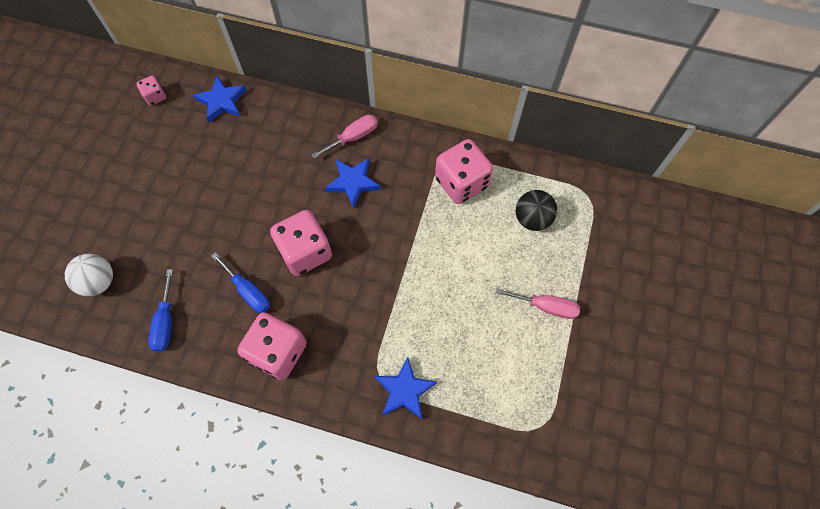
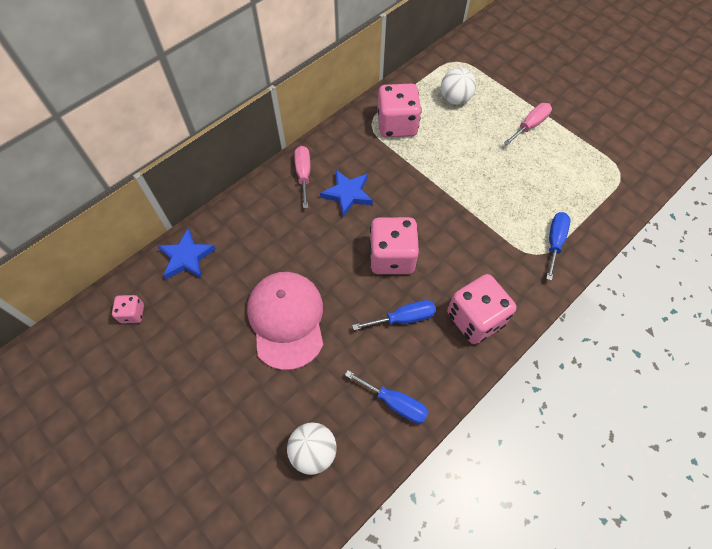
camera: 60 degrees left, 5 degrees down
blue star [375,357,437,419] -> blue screwdriver [546,212,571,281]
black ball [516,190,557,231] -> white ball [441,68,476,105]
none -> pink cap [247,272,323,370]

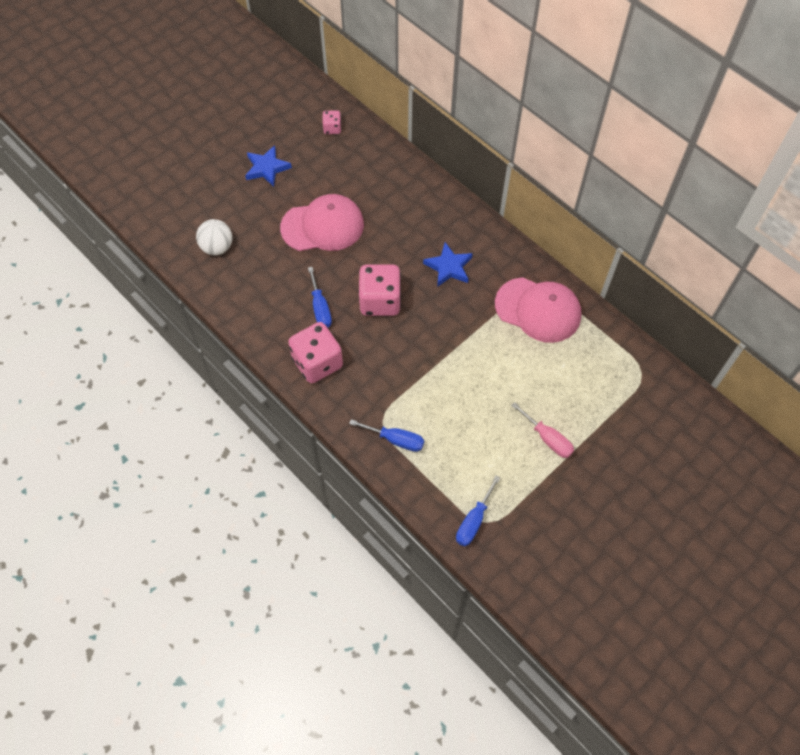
camera: 90 degrees right, 0 degrees up
blue star [158,229,216,279] -> blue star moved to [245,145,292,187]
pink screwdriver [294,146,310,208] -> none
blue screwdriver [345,370,429,424] -> blue screwdriver moved to [456,476,500,546]
pink dice [377,83,422,137] -> pink cap [495,277,581,343]
white ball [441,68,476,105] -> none

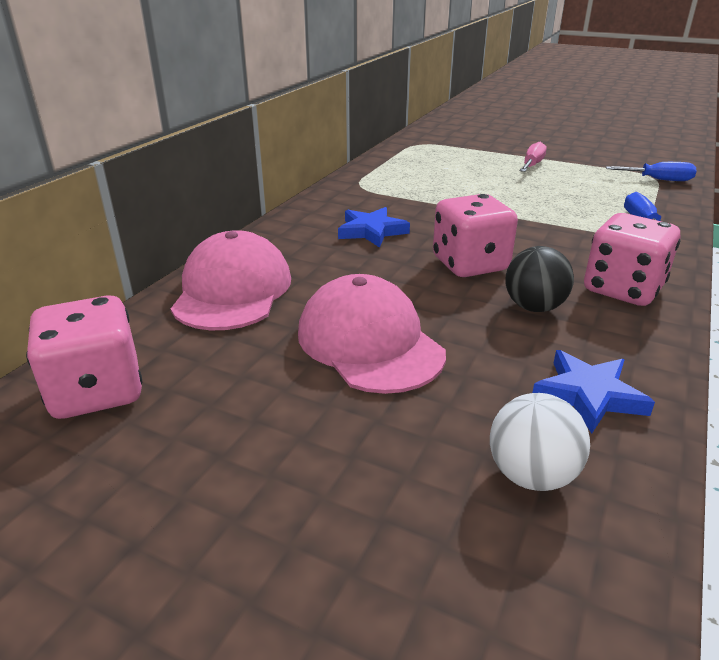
camera: 110 degrees left, 30 degrees down
blue star [245,145,292,187] -> blue star moved to [532,350,655,433]
blue screwdriver [308,267,332,327] -> black ball [506,246,574,312]
pink dice [323,110,341,134] -> pink dice [26,295,142,419], size x2.03
pink cap [495,277,581,343] -> pink cap moved to [171,230,291,330]

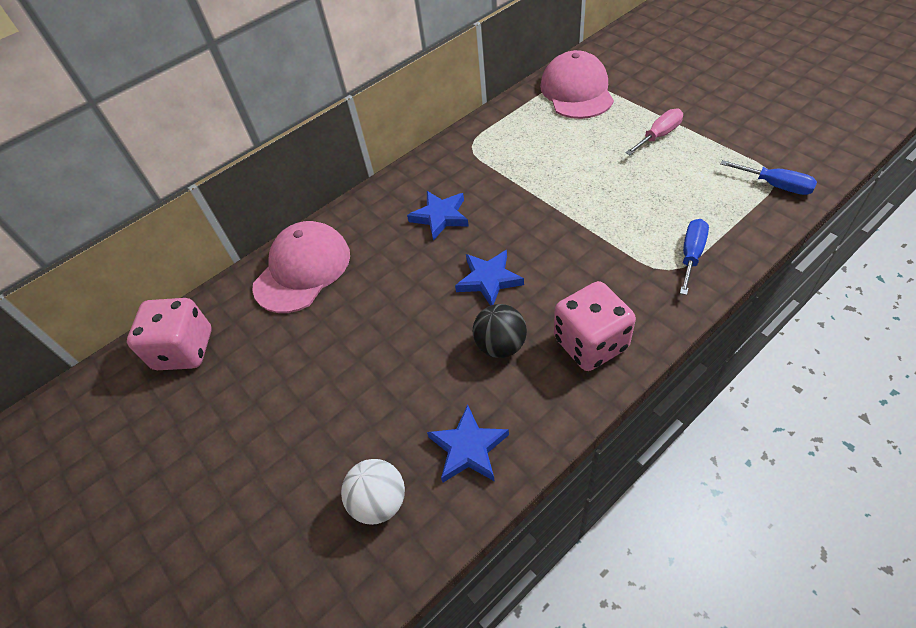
camera: 30 degrees right, 20 degrees up
pink cap [298,274,446,394] -> pink cap moved to [540,50,614,119]
pink dice [433,194,518,277] -> blue star [455,250,524,306]

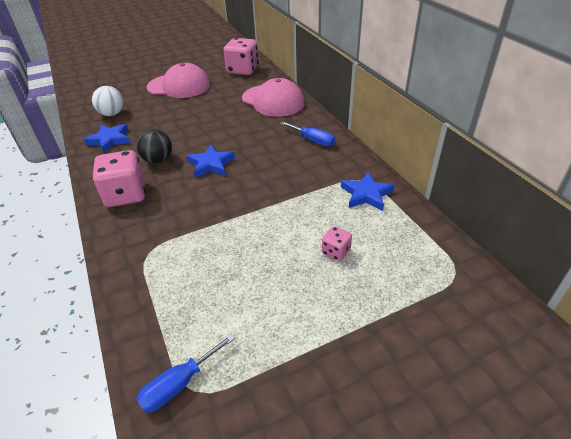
camera: 100 degrees right, 10 degrees down
blue star [407,191,469,241] -> blue star moved to [341,172,395,211]
pink cap [540,50,614,119] -> pink cap moved to [147,63,210,98]
pink screwdriver [625,109,683,155] -> none
blue screwdriver [680,219,709,295] -> blue screwdriver moved to [280,121,335,146]
none -> pink dice [322,226,352,261]

